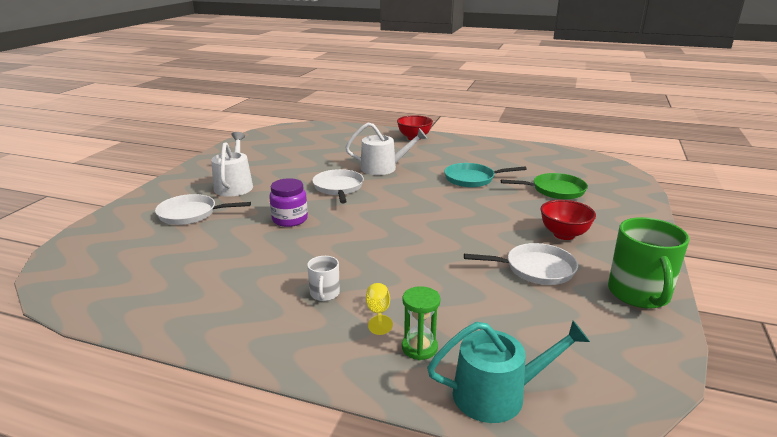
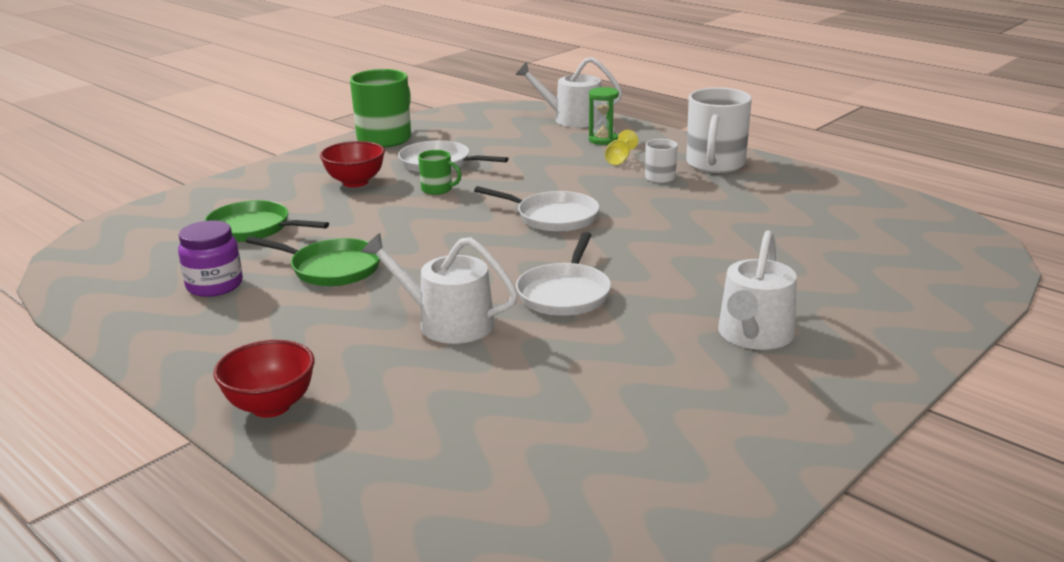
camera: 155 degrees left, 0 degrees up
white pan [155,194,251,225] -> white pan moved to [474,186,599,232]
purple jar [269,178,308,227] -> purple jar moved to [178,220,243,297]
turquoise watering can [427,321,590,423] -> white watering can [515,57,623,128]
turquoise pan [444,163,527,187] -> green pan [246,236,380,286]
none -> green mug [418,150,462,195]
none -> white mug [686,87,752,173]

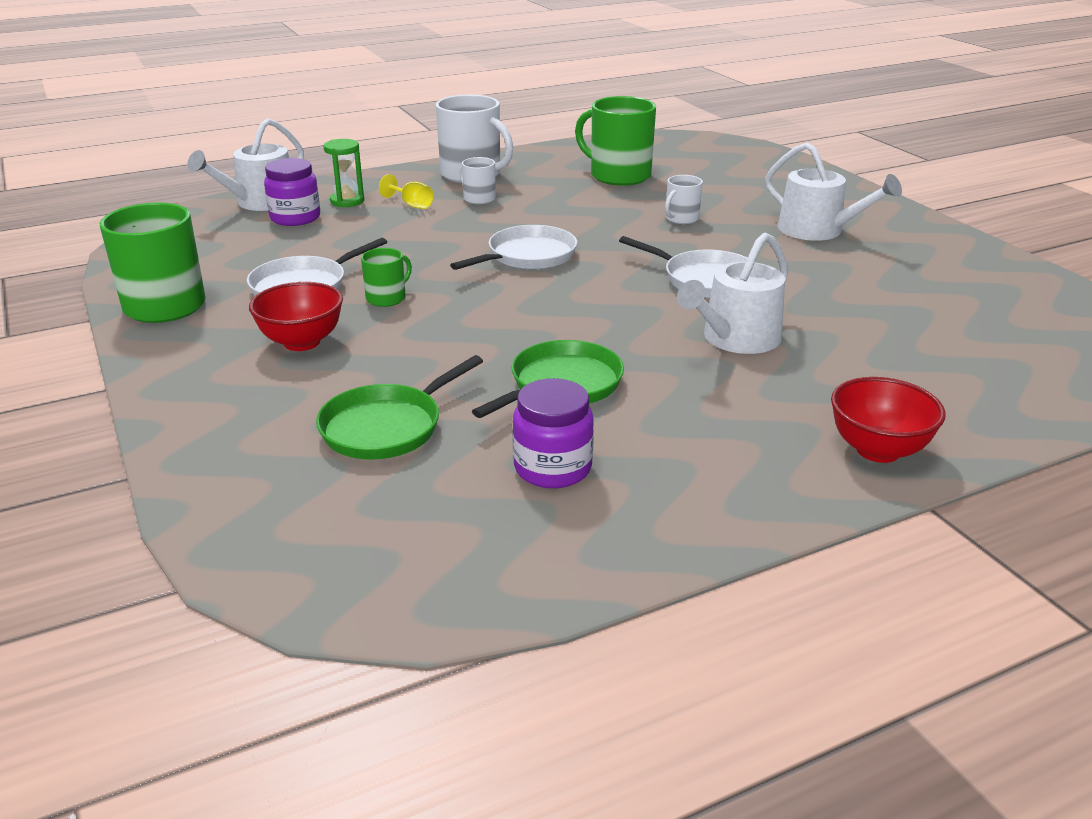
camera: 70 degrees left, 5 degrees up
none -> purple jar [264,158,320,226]
none -> green mug [575,96,656,186]
none -> white mug [665,175,703,224]

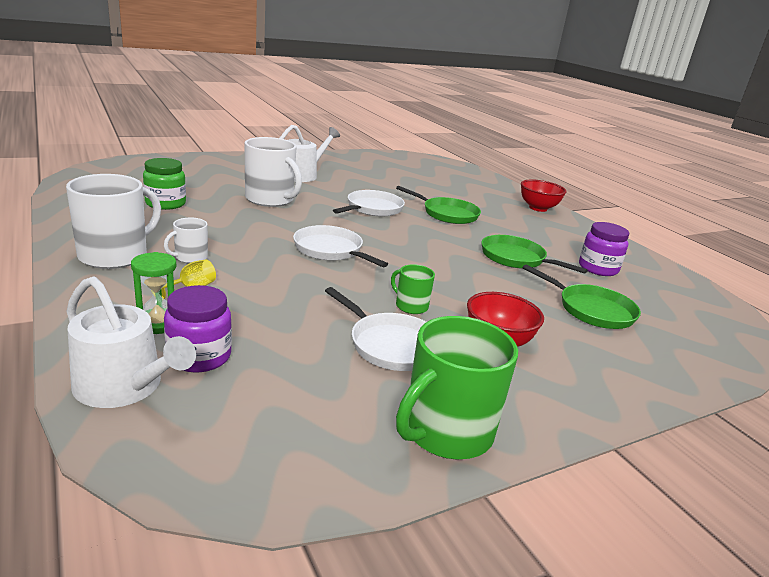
camera: 95 degrees left, 5 degrees down
green mug [575,96,656,186] -> green jar [143,158,186,210]
white mug [665,175,703,224] -> white mug [245,137,302,207], size x1.99
white watering can [677,232,788,354] -> green pan [396,186,481,224]

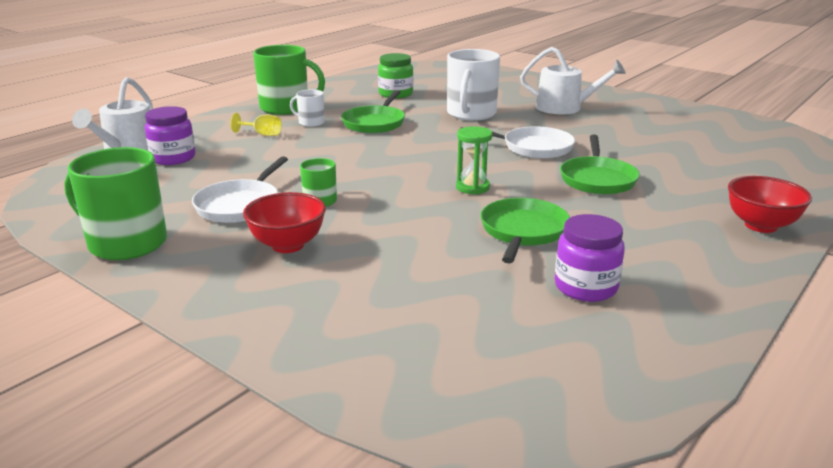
camera: 70 degrees right, 0 degrees up
white mug [66,174,161,269] -> green mug [253,45,325,115]
green hourglass [131,252,177,334] -> green hourglass moved to [456,126,492,195]
white pan [293,225,388,267] -> none
green pan [522,264,641,329] -> green pan moved to [341,90,405,133]

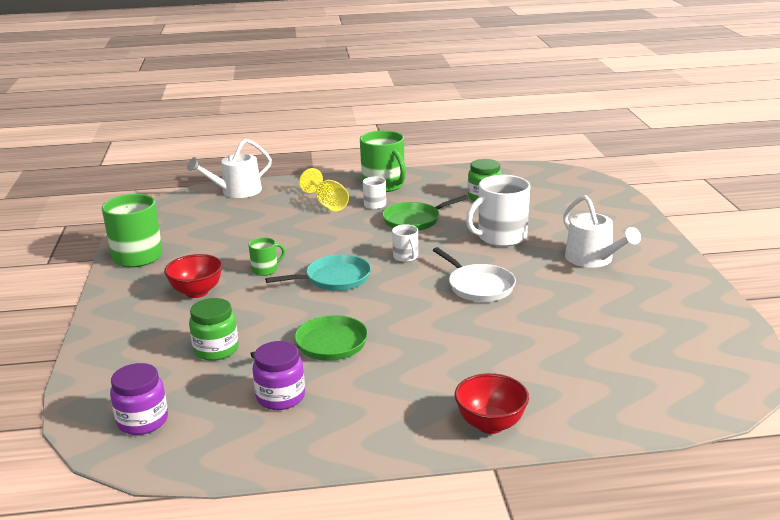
camera: 45 degrees right, 0 degrees up
purple jar [145,106,196,165] -> purple jar moved to [110,363,168,435]
white pan [192,156,288,223] -> none
yellow goblet [231,113,281,136] -> yellow goblet [299,168,349,211], size x1.61
green hourglass [456,126,492,195] -> none
green pan [560,135,640,195] -> none
none -> green jar [189,298,239,361]
none -> turquoise pan [265,255,371,291]
none -> white mug [392,224,418,262]

